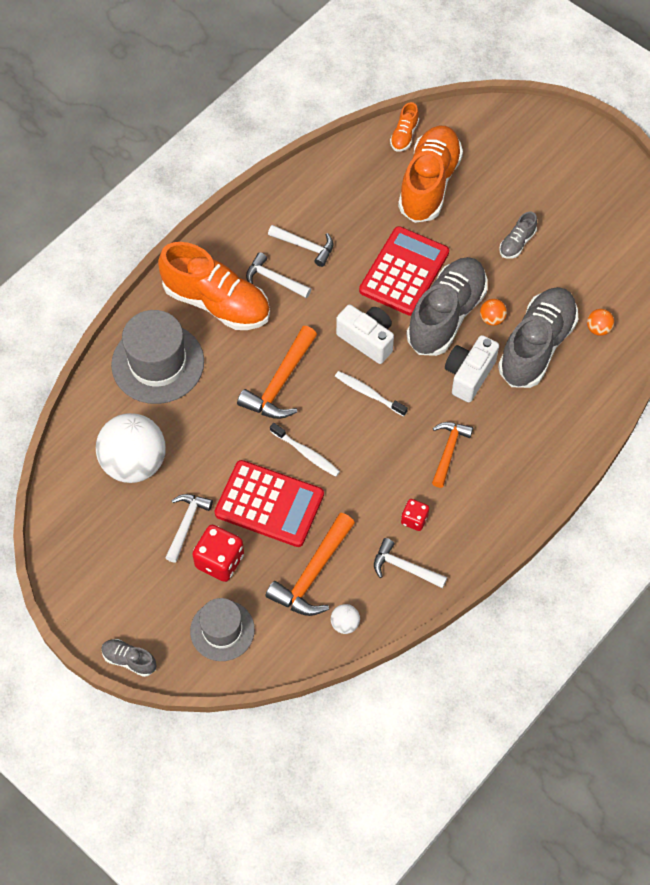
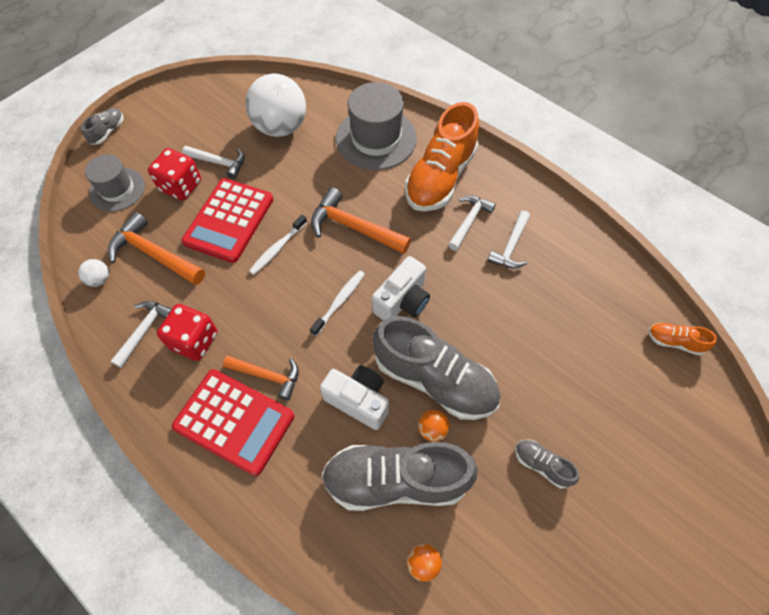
camera: 90 degrees right, 0 degrees up
red calculator [359,226,449,316] -> red calculator moved to [172,369,294,476]
orange shoe [398,126,463,223] -> none
red dice [401,499,429,531] -> red dice [157,304,217,361], size x1.71
grey shoe [498,287,578,388] -> grey shoe turned 150 degrees clockwise [322,442,478,511]

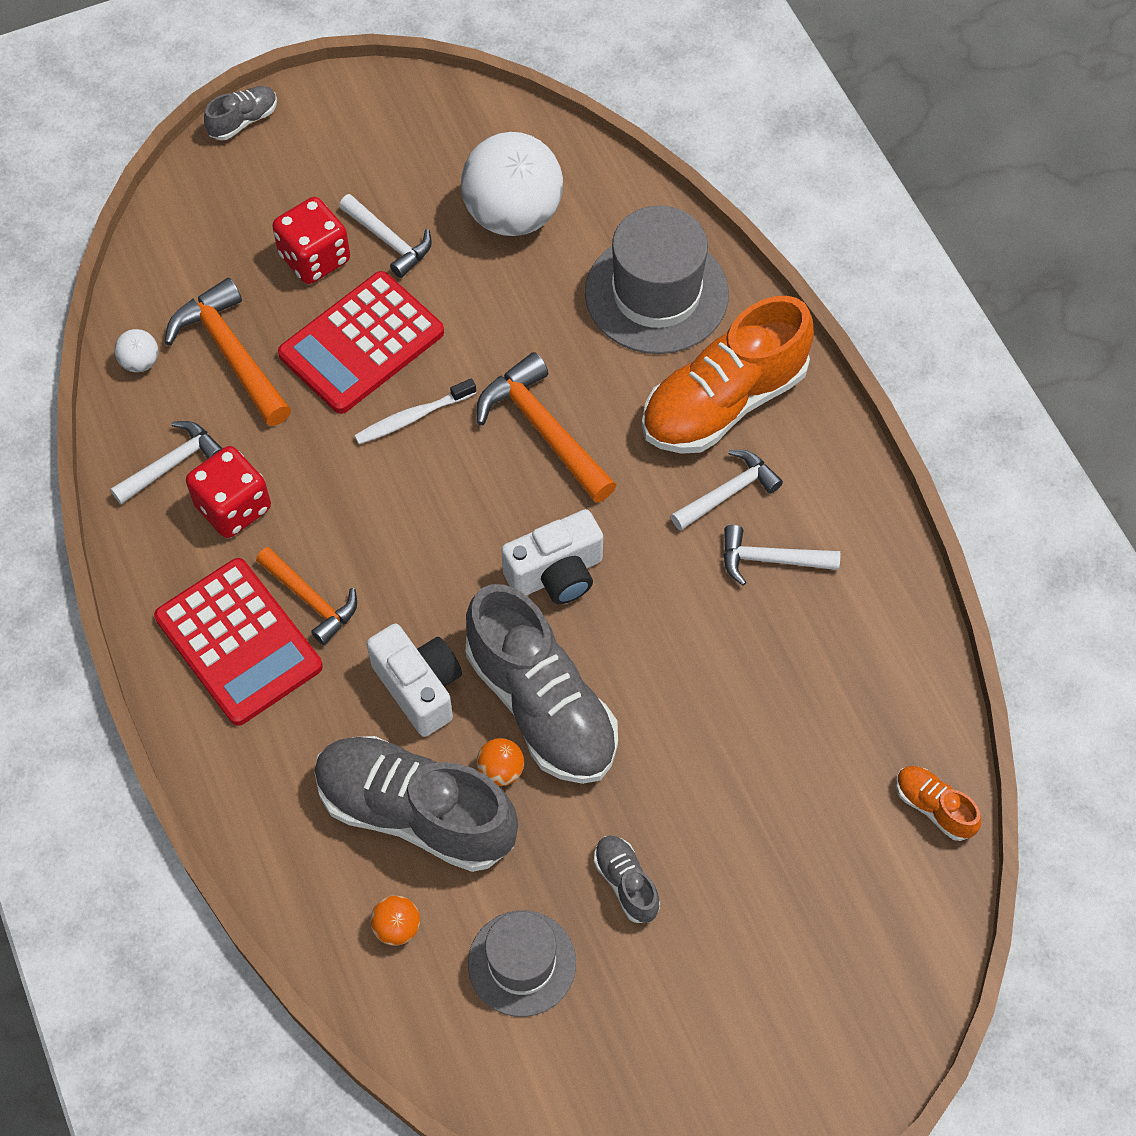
camera: 25 degrees right, 0 degrees up
grey hat [85,154,145,212] -> grey hat moved to [468,910,576,1017]
white toothbrush [310,270,365,336] -> none
white hammer [488,211,530,268] -> white hammer turned 45 degrees clockwise [723,525,840,586]

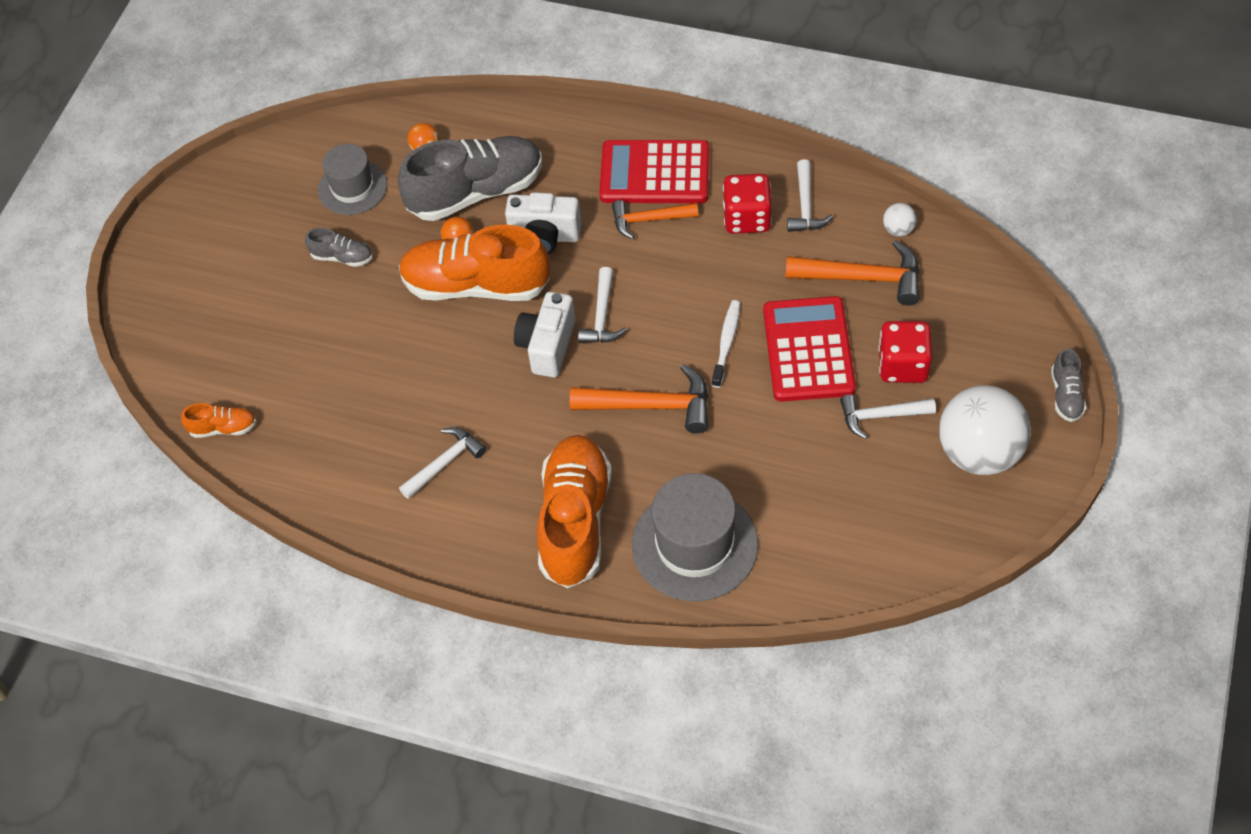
camera: 135 degrees right, 5 degrees down
white ball [461,132,563,236] -> white ball moved to [939,386,1031,475]
grey shoe [466,584,618,784] -> orange shoe [399,225,550,301]
white hammer [671,450,783,531] -> white hammer moved to [578,267,627,343]

